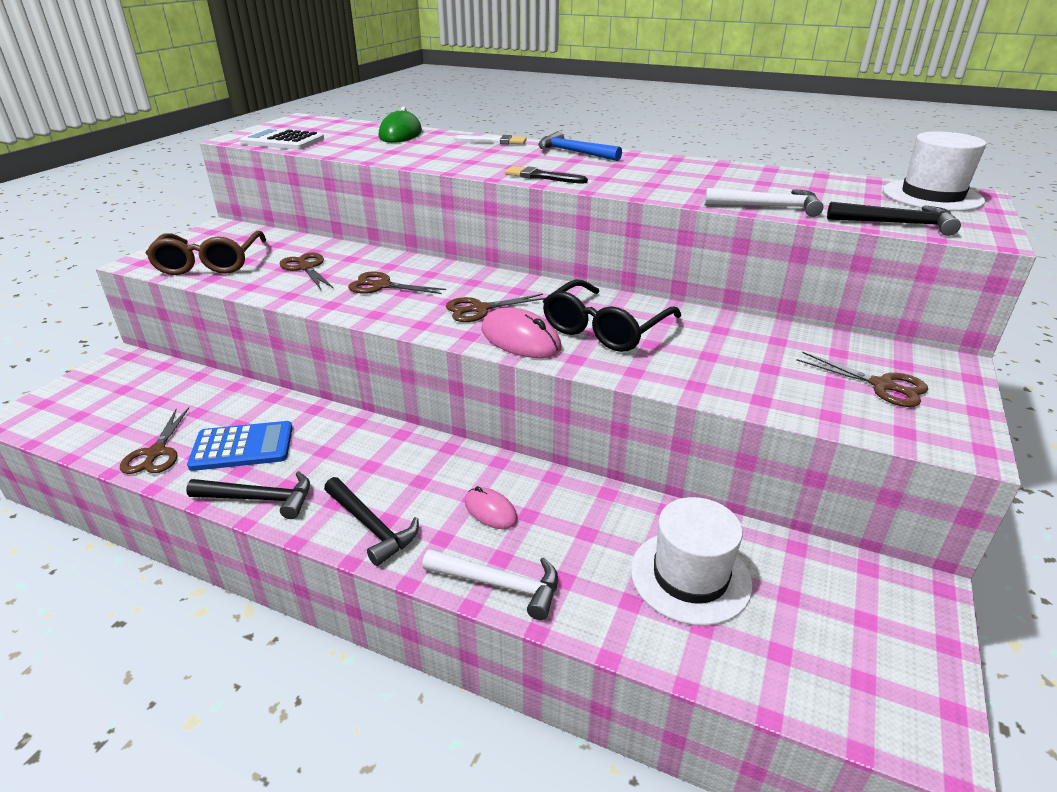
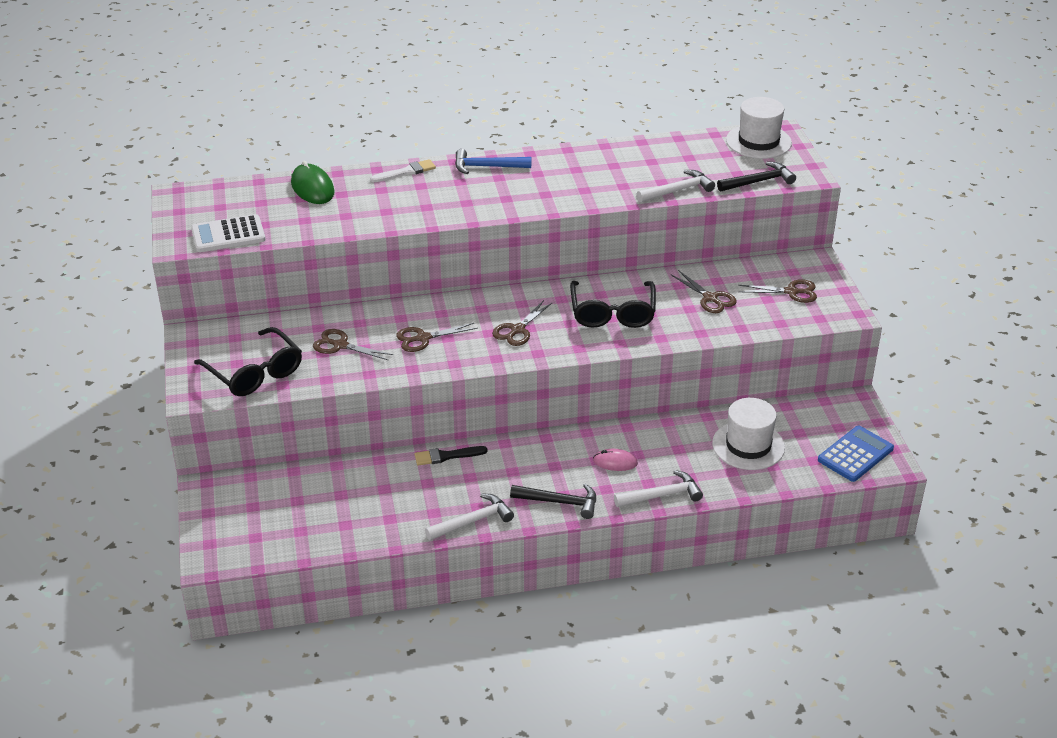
camera: 35 degrees left, 5 degrees up
brown scissors [120,408,189,474] -> brown scissors moved to [671,270,737,313]
brown glasses [146,231,266,275] -> black glasses [194,327,302,396]
black hammer [186,471,310,519] -> white hammer [425,494,514,541]
blue calculator [187,421,293,471] -> blue calculator moved to [818,426,894,482]
pink mouse [481,307,562,358] -> none
black brush [505,166,588,184] -> black brush moved to [415,446,488,466]

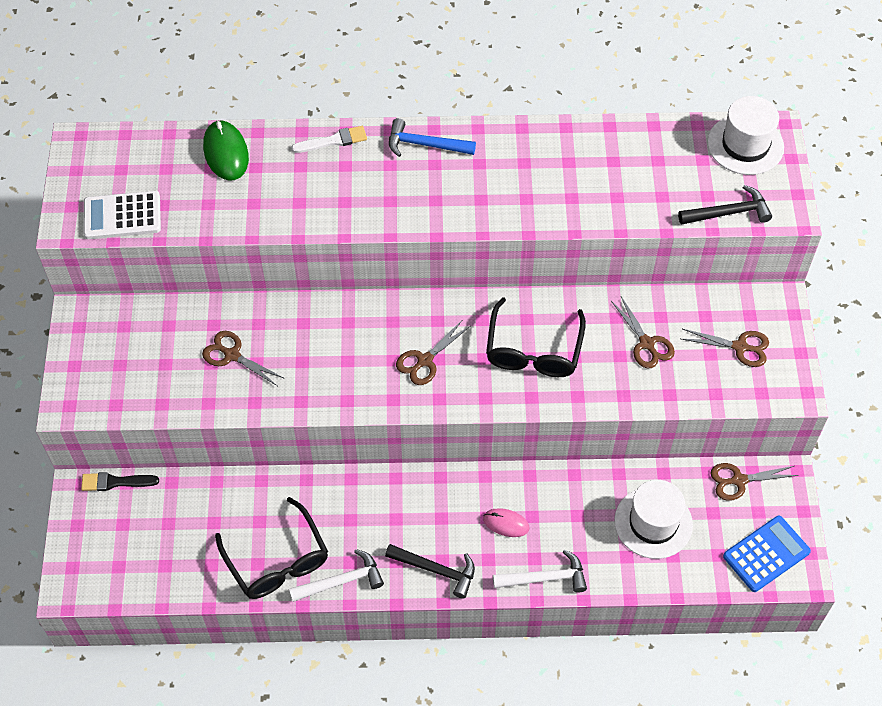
camera: 10 degrees right, 20 degrees up
black glasses [194,327,302,396] -> black glasses moved to [215,497,328,599]
brown scissors [396,323,478,352] -> brown scissors moved to [710,463,799,501]
black brush [415,446,488,466] -> black brush moved to [81,472,159,491]
white hammer [637,170,715,202] -> none

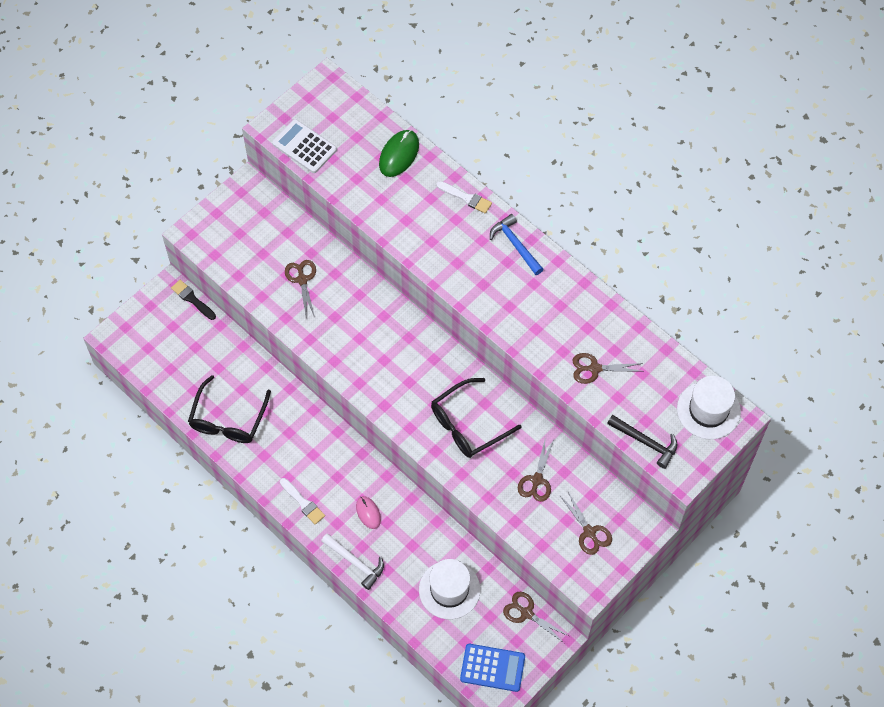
camera: 45 degrees right, 5 degrees up
white hammer [289,549,384,602] -> none
black hammer [385,544,475,599] -> white brush [280,478,325,524]
brown scissors [396,321,470,385] -> brown scissors moved to [573,353,643,384]

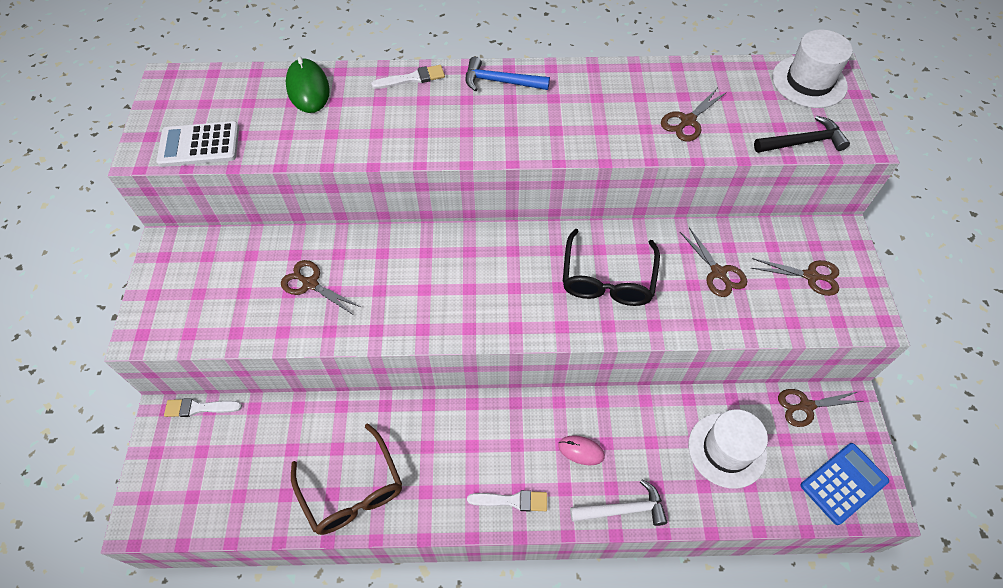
camera: 45 degrees left, 5 degrees down
black brush [171,280,216,320] -> white brush [164,398,242,417]
black glasses [188,375,271,443] -> brown glasses [291,423,402,535]

